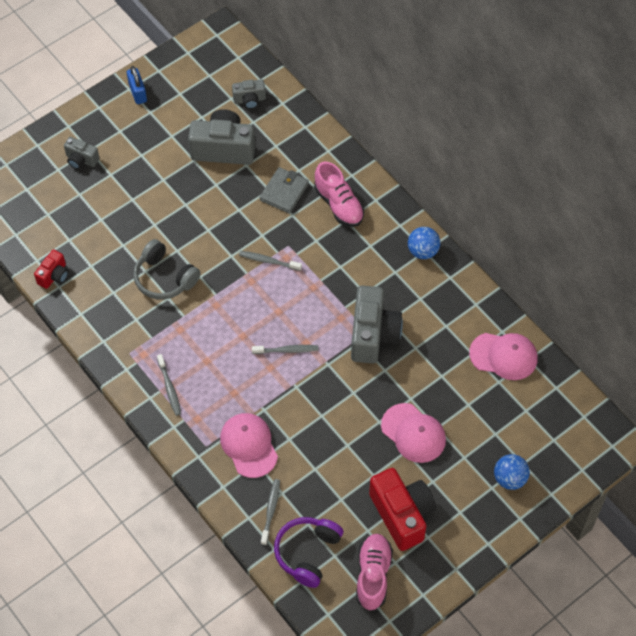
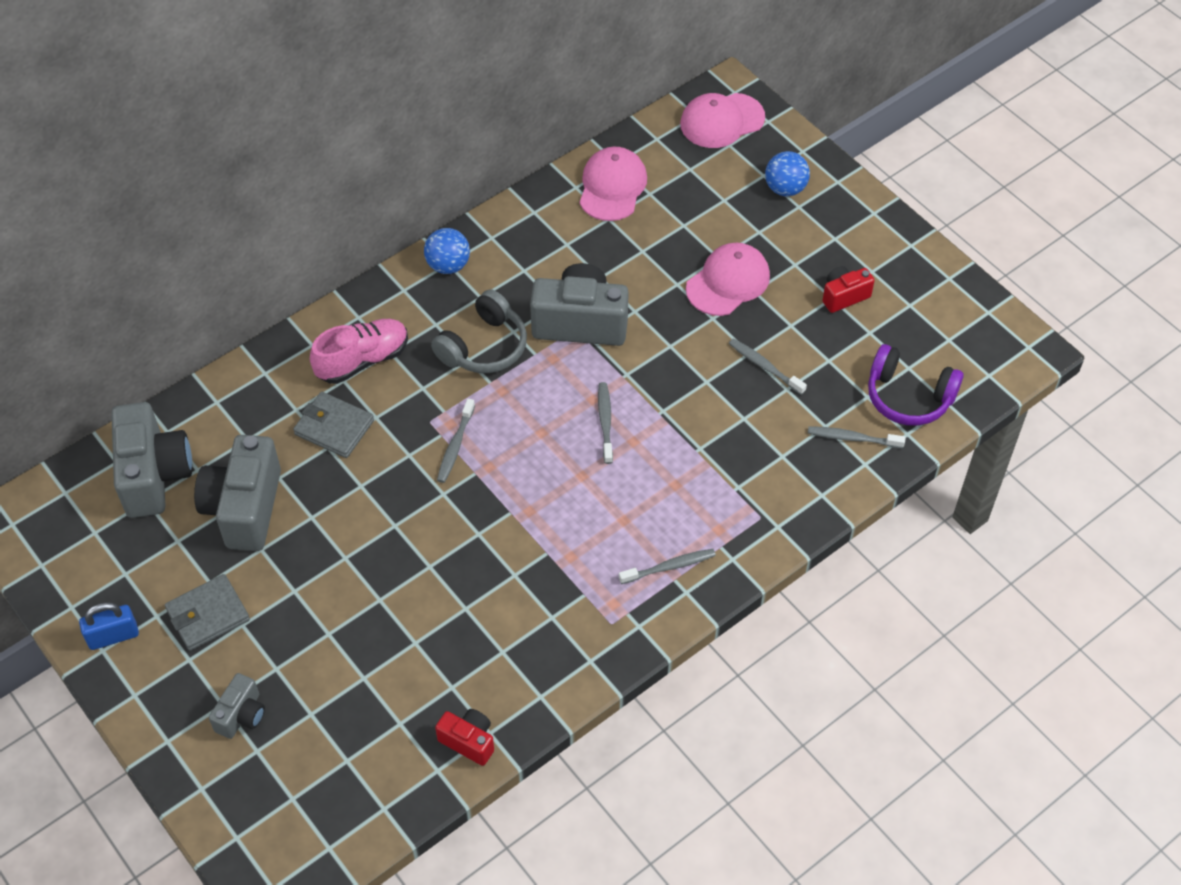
camera: 90 degrees left, 5 degrees down
grey headphones [133,239,201,300] -> grey headphones moved to [431,289,527,373]
pink cap [220,413,278,478] -> pink cap moved to [680,93,765,148]
grey camera [232,79,266,109] -> grey camera [111,402,192,518], size x1.92
pink shoe [356,534,393,610] -> none
red camera [369,468,436,551] -> red camera [822,266,875,313], size x0.52
none -> grey wallet [165,574,250,651]
none -> grey toothbrush [728,339,807,395]

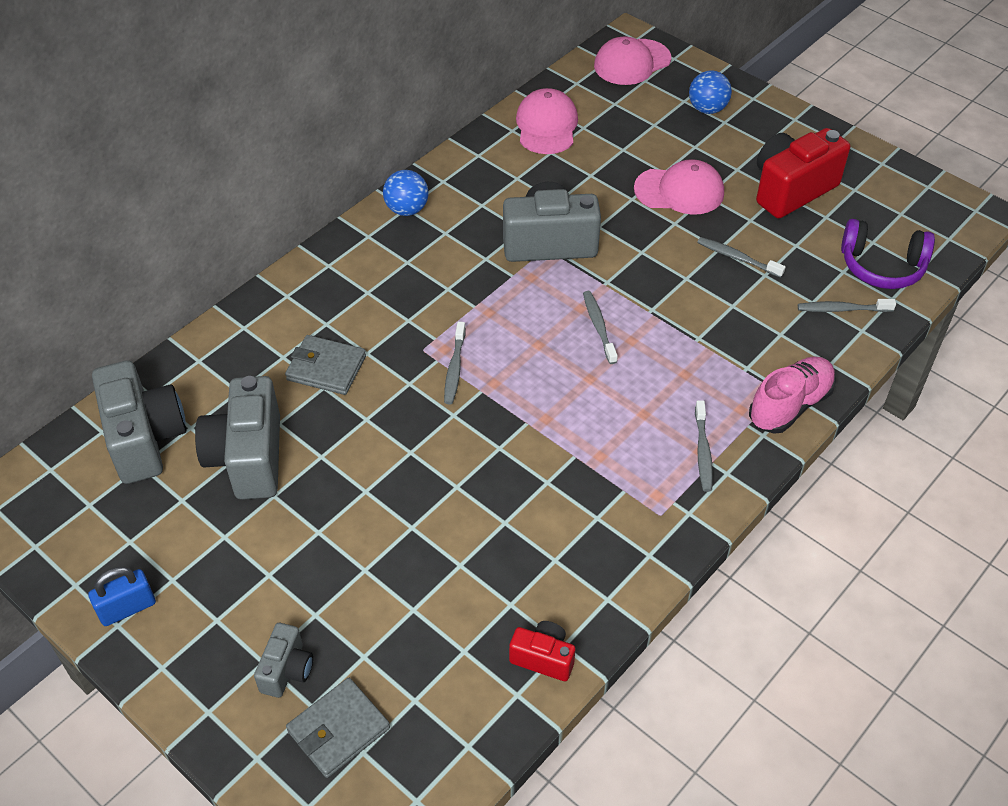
camera: 10 degrees left, 5 degrees down
grey wallet [165,574,250,651] -> grey wallet moved to [286,678,390,778]
pink shoe [310,319,408,384] -> pink shoe moved to [749,356,836,434]
grey headphones [431,289,527,373] -> none
grey toothbrush [619,549,716,584] -> grey toothbrush turned 120 degrees clockwise [695,400,713,492]
pink cap [686,243,770,316] -> pink cap turned 60 degrees clockwise [634,159,724,215]
red camera [822,266,875,313] -> red camera [756,128,850,218], size x1.92

